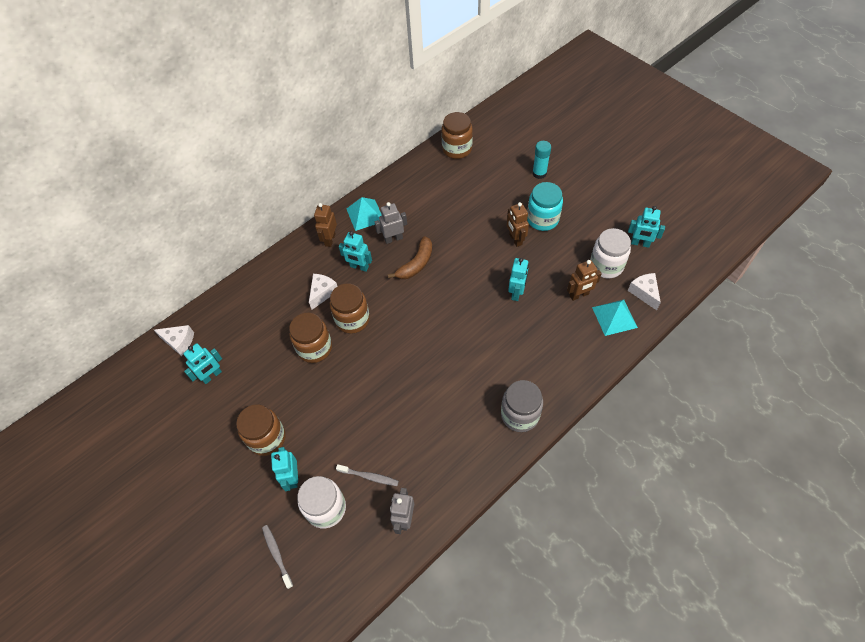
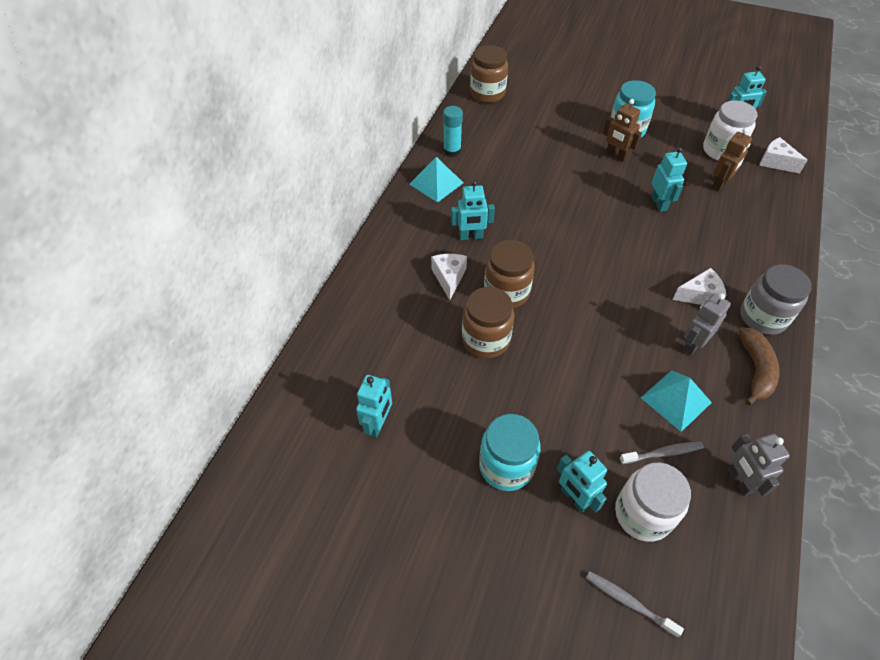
camera: 30 degrees left, 5 degrees down
white cheese [154,325,194,356] -> white cheese moved to [672,268,726,305]
brown jar [236,405,285,456] -> turquoise jar [479,414,541,491]
brown robot [314,203,337,247] -> none
grey robot [375,202,407,244] -> grey robot moved to [682,293,731,356]
brown banana [388,236,432,279] -> brown banana moved to [739,327,779,406]
turquoise glue stick [532,141,551,179] -> turquoise glue stick moved to [443,106,463,157]
turquoise pyramid [592,300,638,336] -> turquoise pyramid moved to [641,370,712,432]

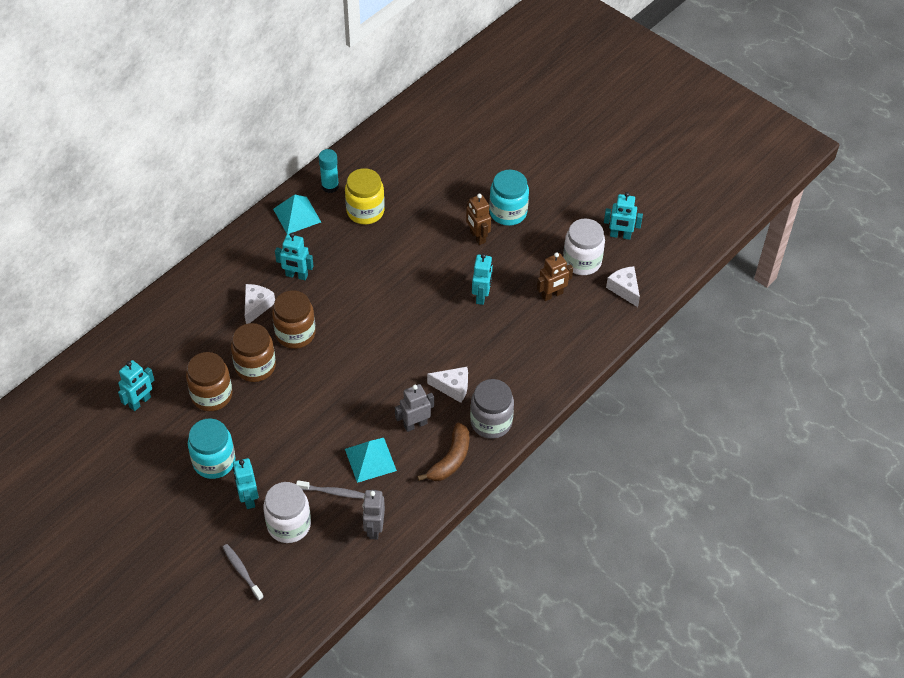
camera: 20 degrees right, 0 degrees up
brown jar [470,45,508,103] -> brown jar moved to [186,352,232,411]
none -> yellow jar [345,168,385,224]

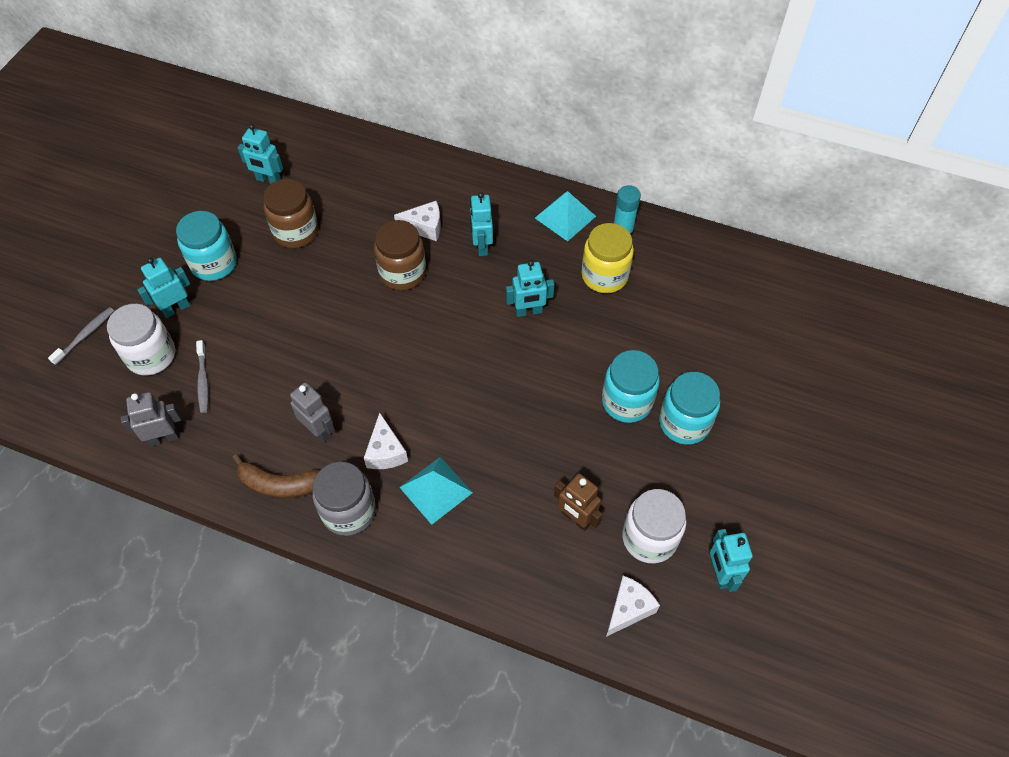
camera: 70 degrees right, 5 degrees up
brown jar [231,323,276,382] -> none
turquoise pyramid [345,438,397,483] -> turquoise pyramid moved to [399,457,473,525]
brown robot [466,194,491,245] -> turquoise jar [602,350,660,423]
turquoise robot [472,254,493,305] -> turquoise robot moved to [506,260,554,317]

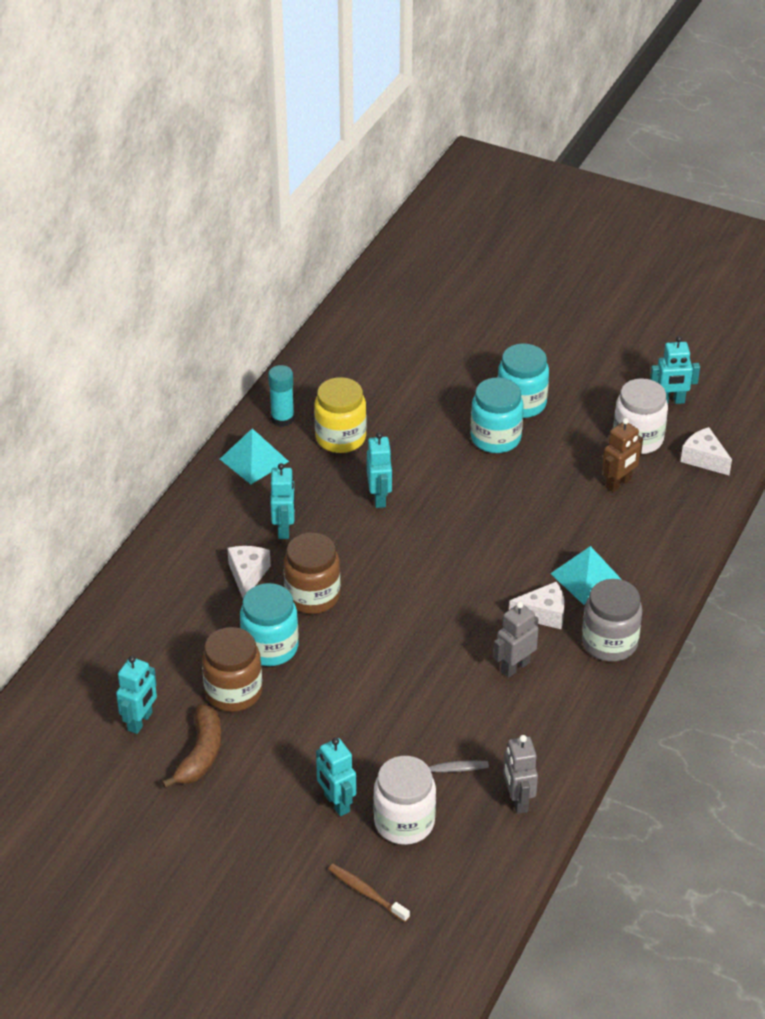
camera: 85 degrees left, 15 degrees down
grey toothbrush [48,307,114,365] -> brown toothbrush [328,864,410,922]
turquoise jar [176,211,237,281] -> turquoise jar moved to [240,583,298,666]
brown banana [232,454,320,498] -> brown banana moved to [162,704,221,788]
turquoise robot [470,192,493,256] -> turquoise robot turned 90 degrees counterclockwise [270,463,295,539]

